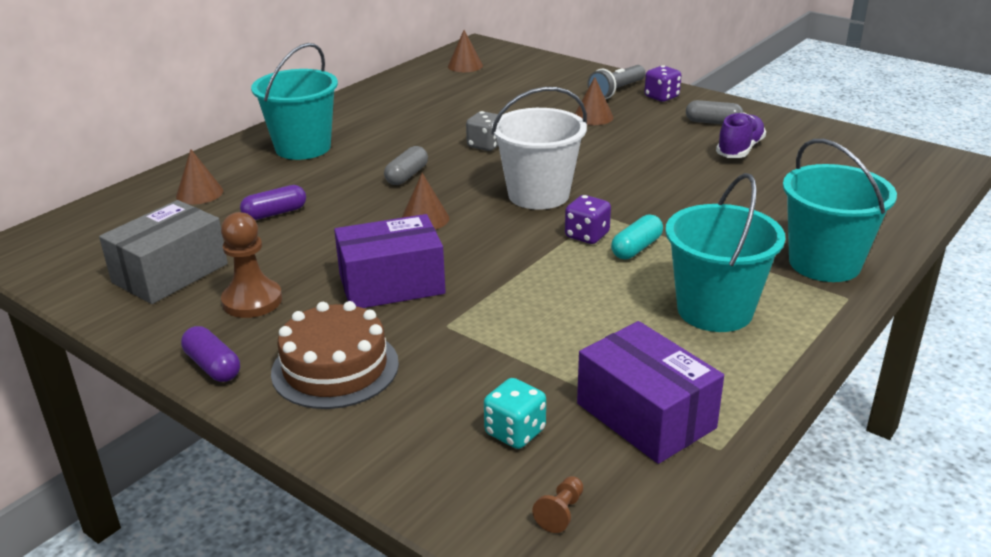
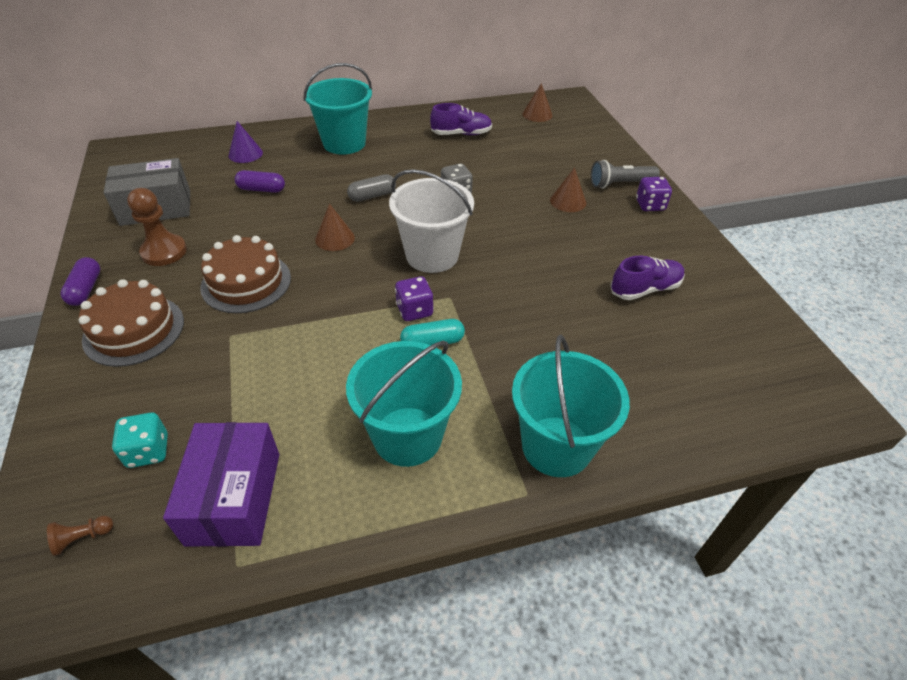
camera: 35 degrees right, 15 degrees up
brown cone [176,149,223,204] -> purple cone [229,121,263,163]
purple box [334,214,446,308] -> brown cake [200,235,291,313]
grey capsule [686,100,743,124] -> none
none -> purple shoe [430,103,492,135]

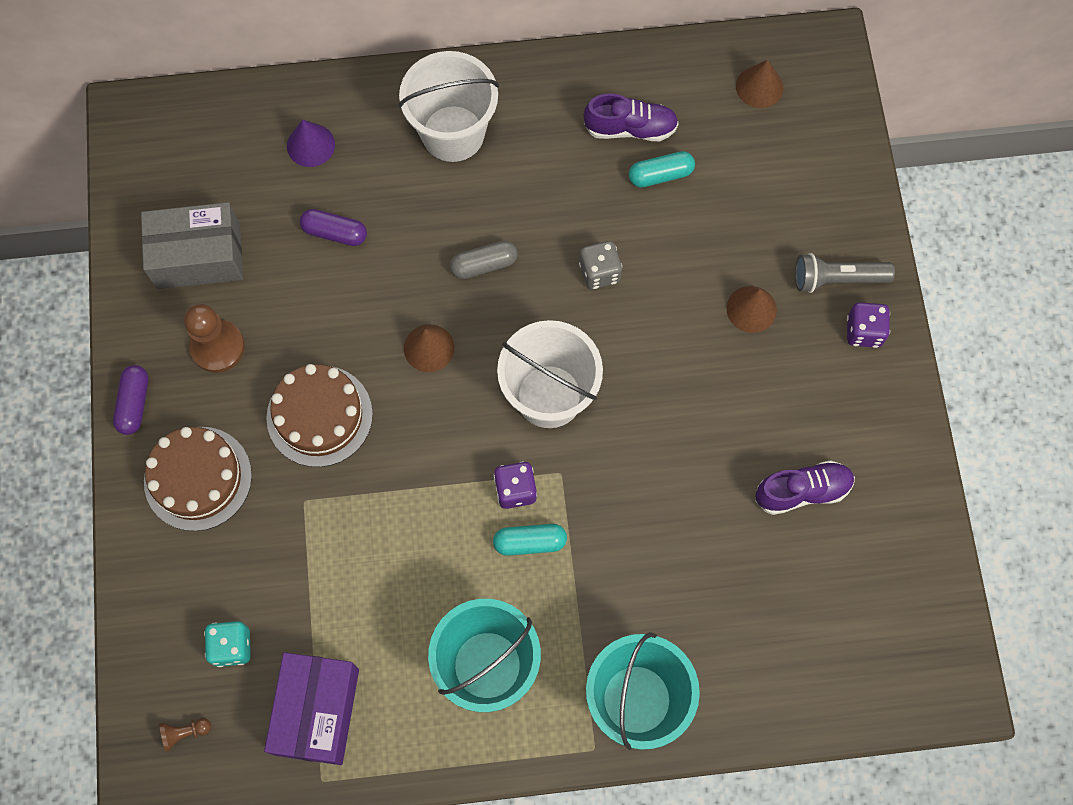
camera: 10 degrees right, 25 degrees up
turquoise bucket [303,63,372,154] -> white bucket [398,51,499,162]
none -> turquoise capsule [629,151,695,187]

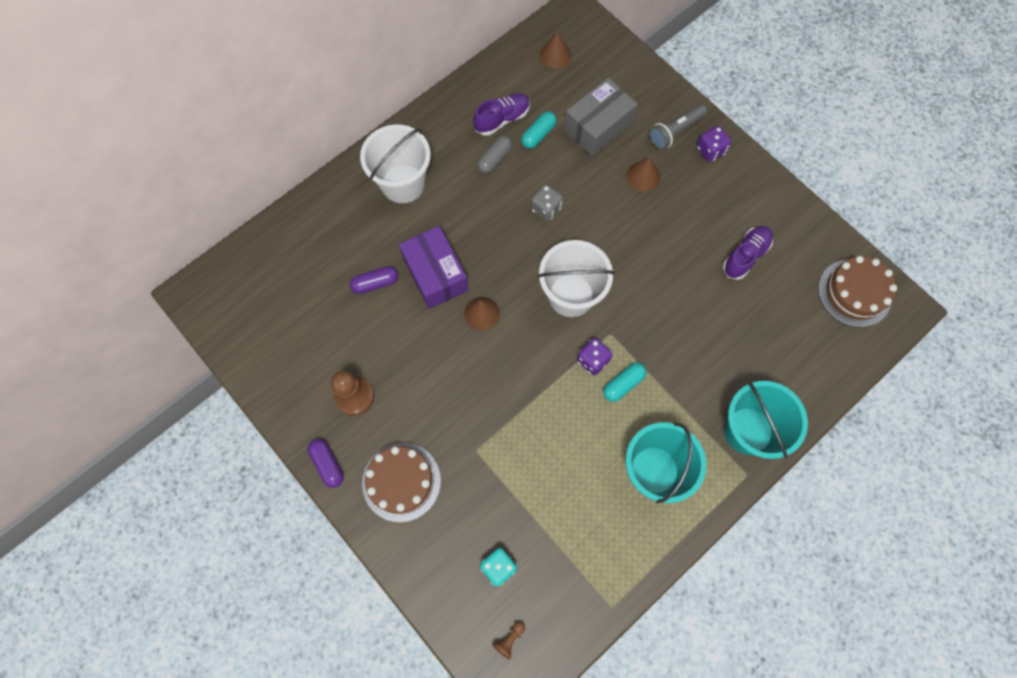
camera: 35 degrees left, 0 degrees up
grey box [141,202,243,289] -> grey box moved to [564,78,638,156]
purple box [264,652,359,765] -> purple box moved to [399,226,469,309]
brown cake [266,364,373,467] -> brown cake moved to [818,256,897,327]
purple cone [287,120,335,167] -> none
grey capsule [450,241,518,279] -> grey capsule moved to [477,135,512,174]

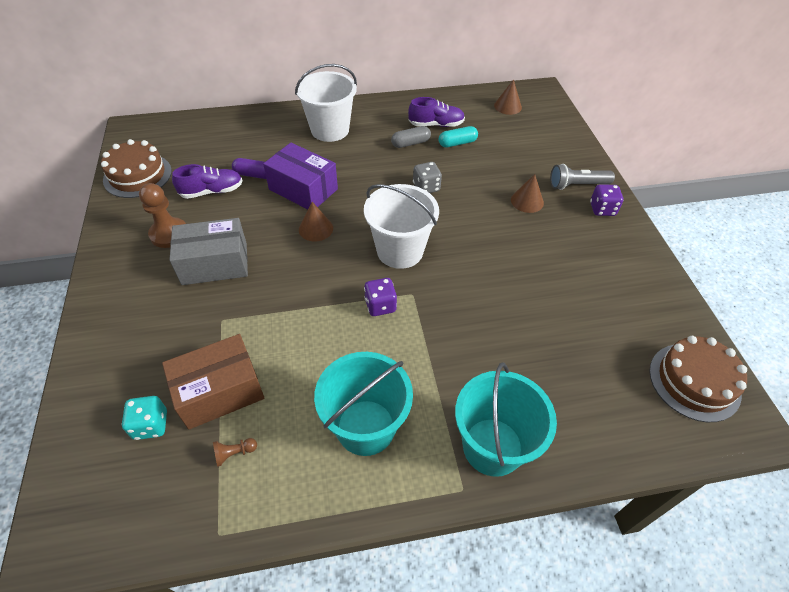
camera: 30 degrees right, 20 degrees down
purple capsule [308,439,343,488] -> none
brown cake [362,443,441,522] -> brown cake moved to [101,139,172,198]
purple box [399,226,469,309] -> purple box turned 60 degrees counterclockwise [263,143,338,209]
brown pawn [493,621,525,660] -> brown pawn moved to [213,438,257,467]
grey box [564,78,638,156] -> grey box moved to [169,218,248,285]
turquoise capsule [603,362,647,402] -> none
purple shoe [723,226,773,280] -> purple shoe moved to [172,164,243,199]
none -> brown box [162,334,264,430]

